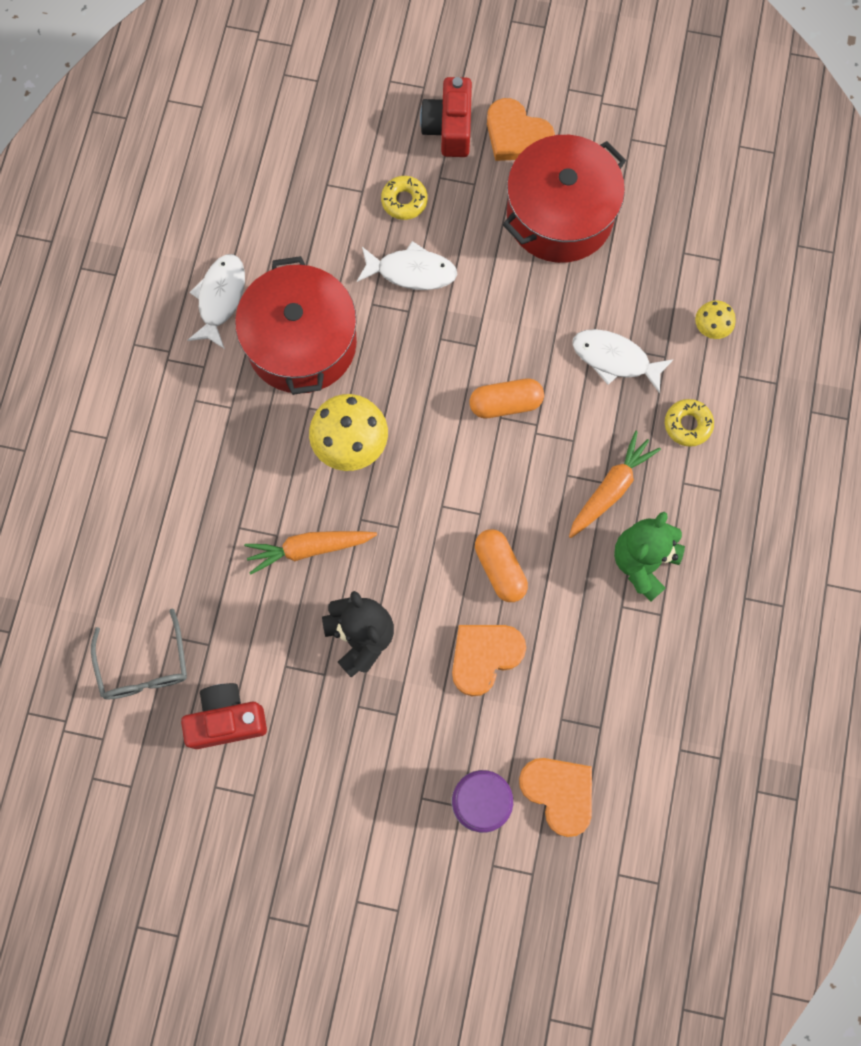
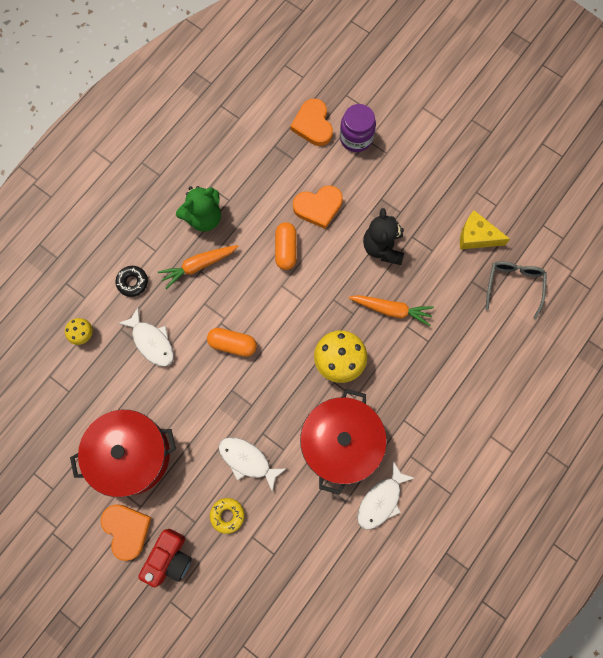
camera: 155 degrees left, 0 degrees up
red camera [181,683,267,749] -> yellow cheese [460,210,510,249]
yellow donut [665,399,714,447] -> black donut [115,266,148,297]

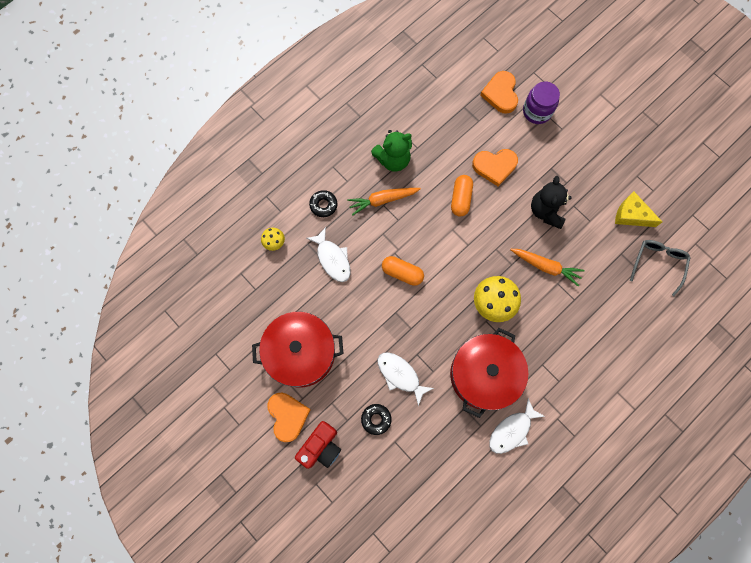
camera: 10 degrees right, 0 degrees up
yellow donut [210,498,245,534] -> black donut [361,404,392,435]

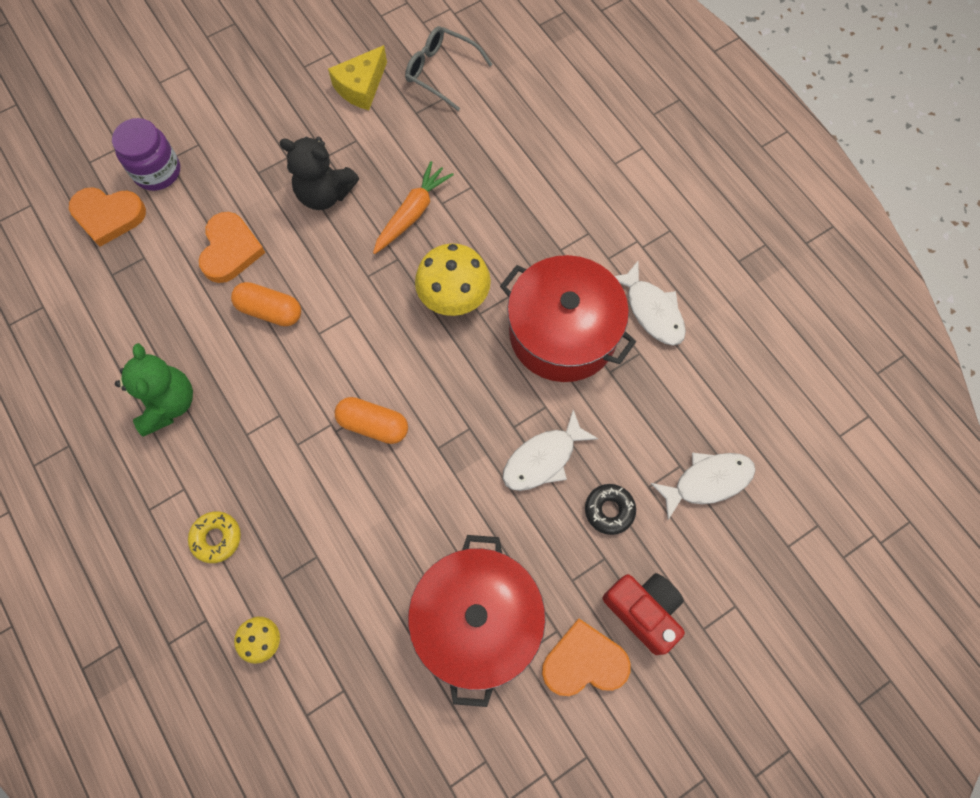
camera: 80 degrees left, 5 degrees down
white fish [306,227,351,282] -> white fish moved to [651,453,756,520]
black donut [309,190,337,217] -> yellow donut [188,511,241,563]
orange carrot [347,188,421,216] -> none
orange capsule [382,256,424,286] -> orange capsule turned 75 degrees clockwise [335,397,408,444]

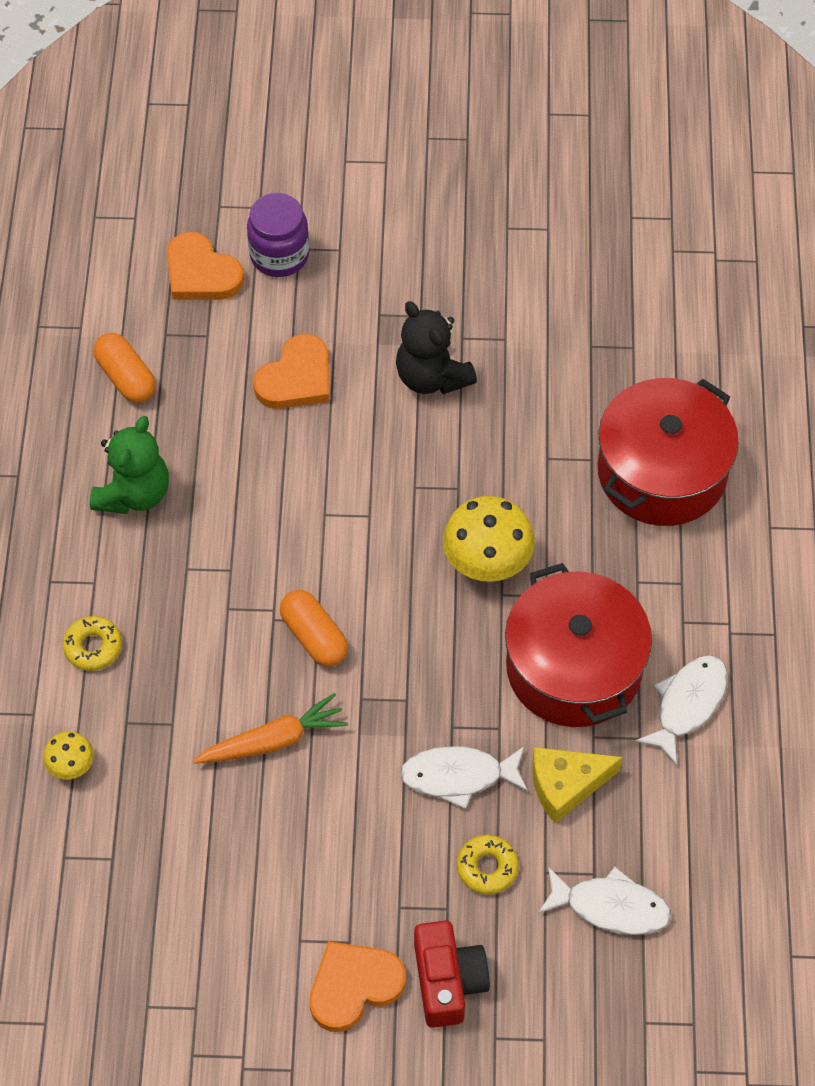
camera: 35 degrees right, 10 degrees down
orange capsule [231,282,301,326] -> orange capsule moved to [93,333,156,403]
yellow cheese [328,45,387,110] -> yellow cheese moved to [533,747,623,823]
orange carrot [373,161,454,254] -> orange carrot moved to [193,693,348,764]
grey glasses [405,26,493,111] -> none
red pot [408,535,546,707] -> red pot moved to [598,378,739,526]
orange heart [542,619,631,696] -> orange heart turned 60 degrees counterclockwise [309,941,406,1032]
black donut [585,484,636,535] -> yellow donut [457,835,519,894]
white fish [614,261,686,346] -> white fish turned 150 degrees counterclockwise [635,655,728,766]

